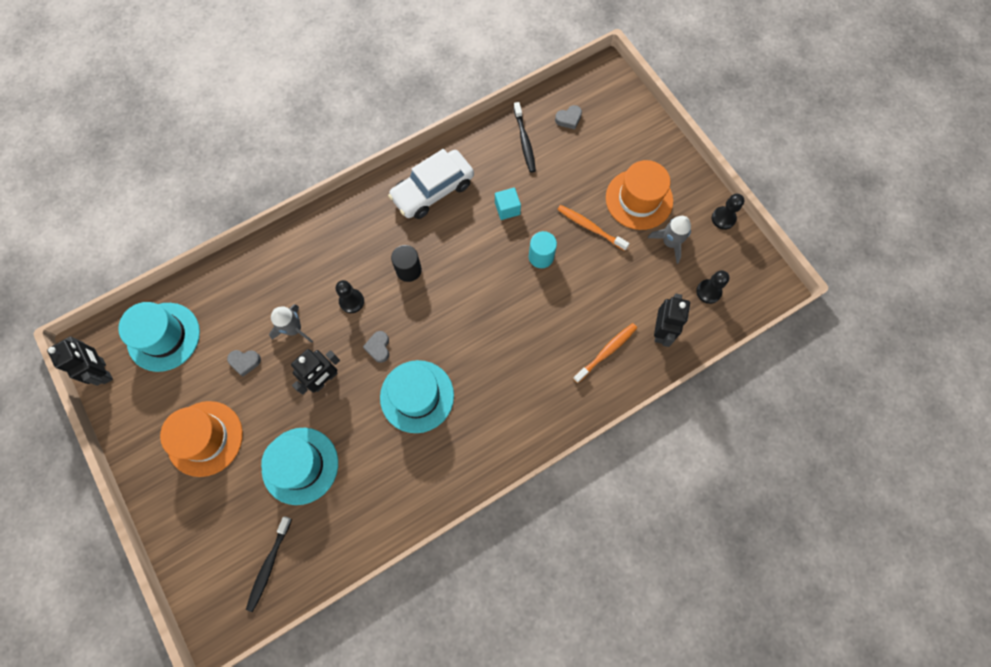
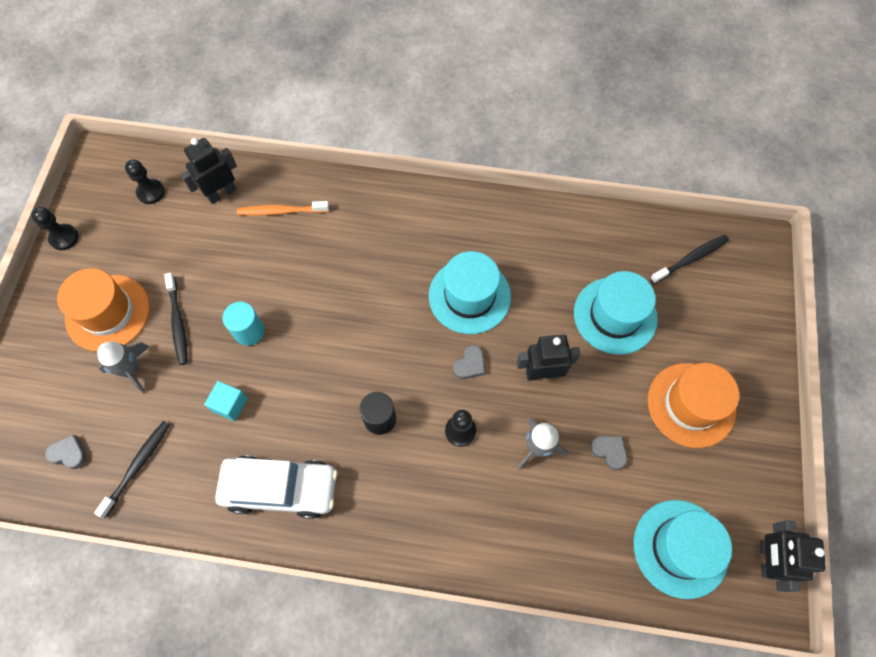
camera: 140 degrees left, 5 degrees down
orange toothbrush [557,205,629,251] -> black toothbrush [164,273,188,365]
grey rocket [648,216,691,264] -> grey rocket moved to [98,342,150,393]

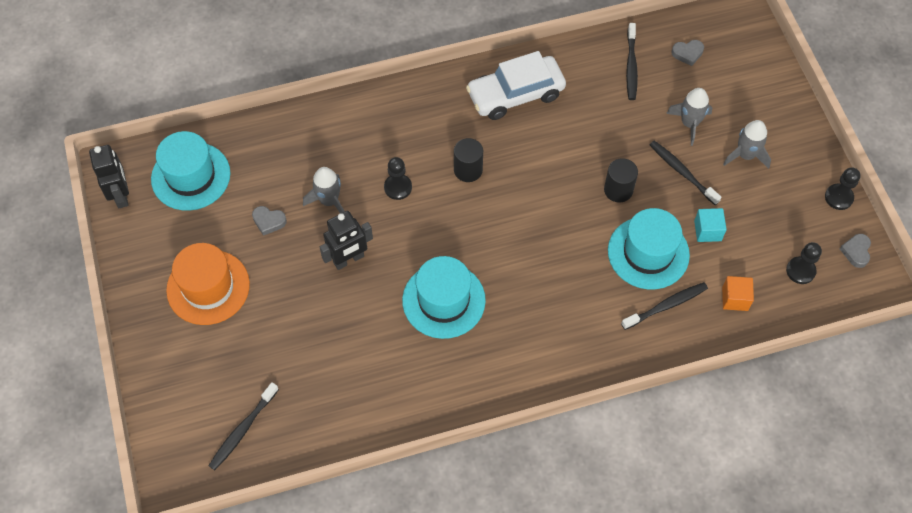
camera: 155 degrees right, 5 degrees down
orange hat [57,268,150,352] -> grey rocket [723,120,771,169]
black robot [180,138,237,204] -> orange cube [722,276,754,311]
turquoise cube [204,381,248,421] -> turquoise cube moved to [694,208,727,242]
turquoise cylinder [222,302,264,346] -> black cylinder [604,158,638,203]
orange toothbrush [237,201,329,216] -> black toothbrush [621,282,708,330]
grey heart [453,345,485,379] -> grey heart moved to [840,234,871,268]
turquoise hat [574,271,658,355] -> turquoise hat moved to [608,208,690,289]

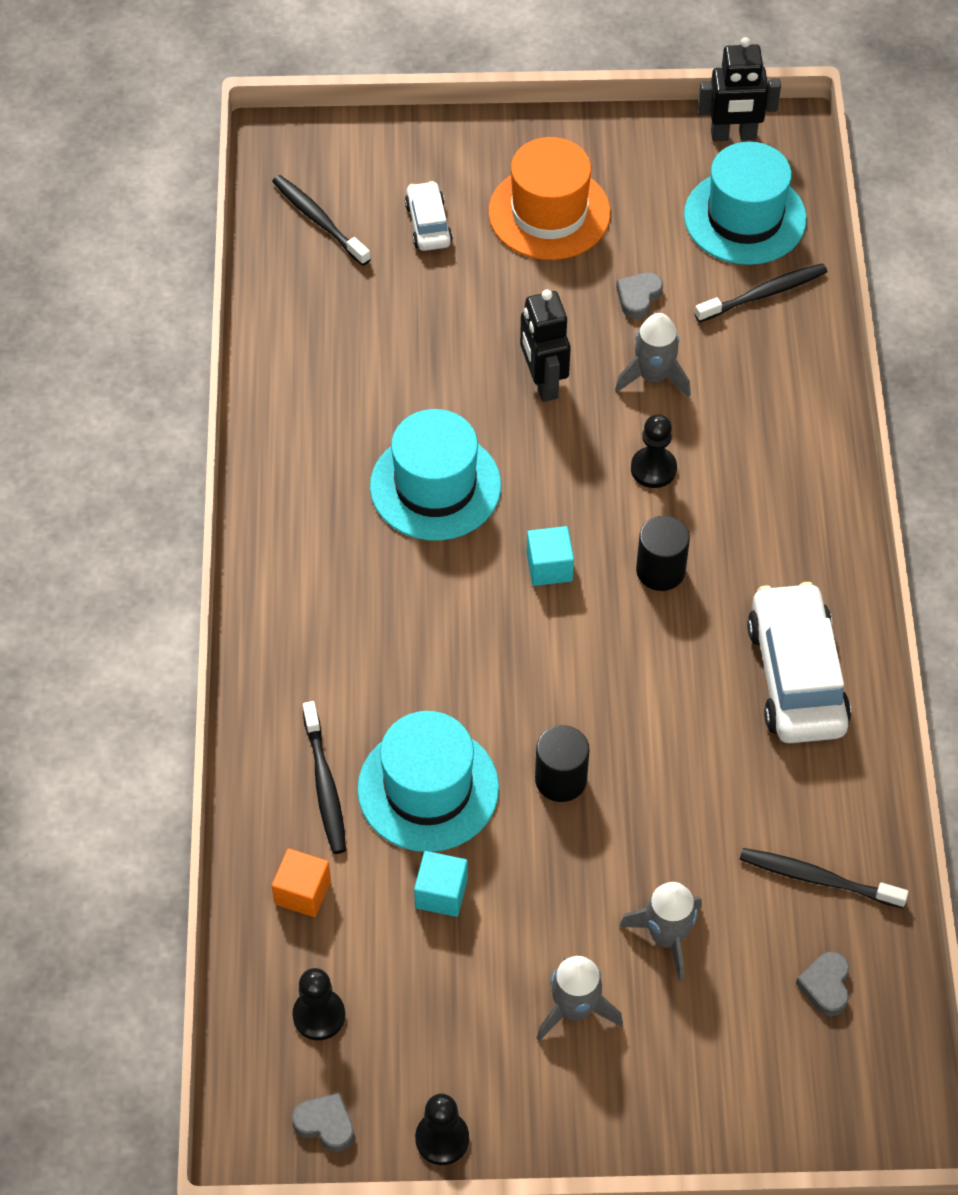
camera: 105 degrees right, 5 degrees down
black toothbrush [650,141,722,205] -> black toothbrush moved to [694,263,827,323]
none -> white car [405,181,453,251]
none -> turquoise cube [527,526,574,586]

